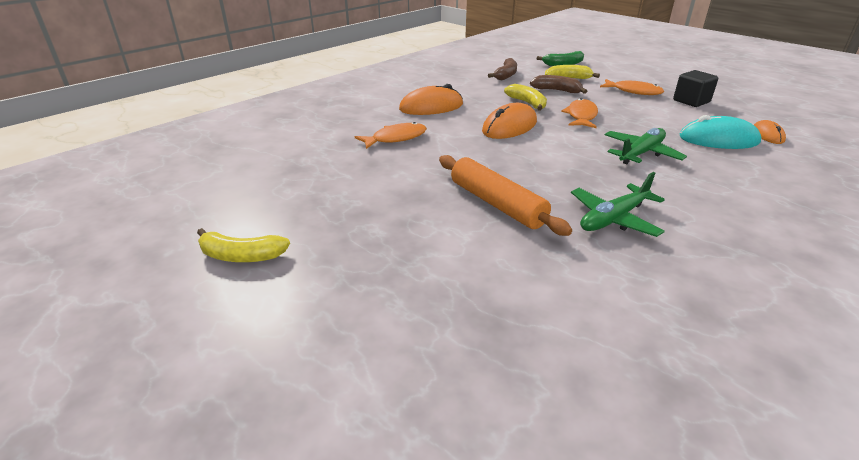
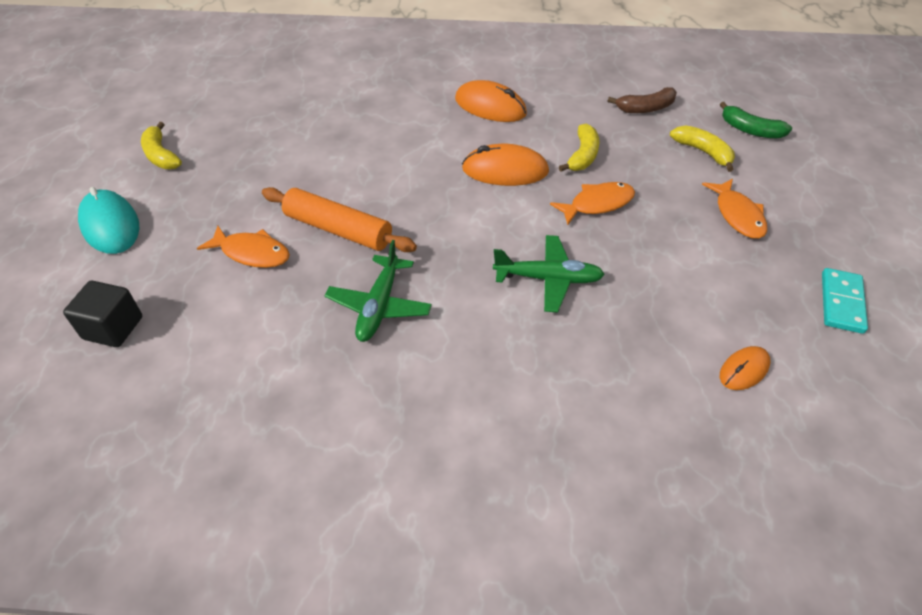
camera: 50 degrees right, 15 degrees up
orange fish [355,122,427,149] -> orange fish moved to [197,225,290,268]
orange rolling pin [439,155,572,236] -> orange rolling pin turned 75 degrees counterclockwise [262,187,417,252]
brown banana [530,75,587,94] -> none
green plane [571,172,665,237] -> green plane turned 90 degrees counterclockwise [325,240,432,342]
black cube [673,70,718,107] -> black cube moved to [63,281,142,347]
turquoise mouse [680,115,761,149] -> turquoise mouse moved to [78,187,139,254]
none -> turquoise domino [822,268,868,334]

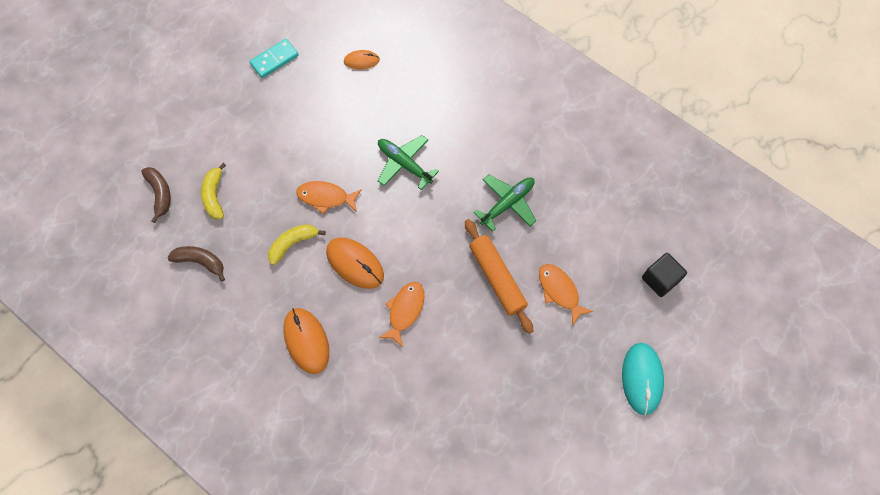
camera: 145 degrees left, 20 degrees up
yellow banana [141,122,182,169] -> none
orange fish [702,178,767,239] -> orange fish moved to [379,282,425,348]
green banana [720,102,792,138] -> brown banana [141,167,171,223]

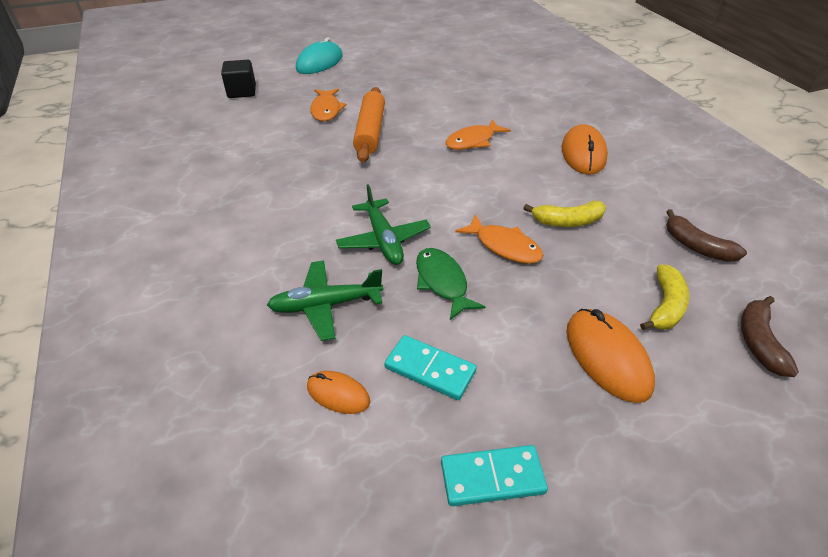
camera: 150 degrees left, 25 degrees down
orange mouse [326,238,384,289] -> orange mouse moved to [567,309,655,403]
green plane [474,175,536,232] -> green plane moved to [267,261,384,341]
none -> turquoise domino [384,335,477,400]
none -> green fish [416,248,485,320]

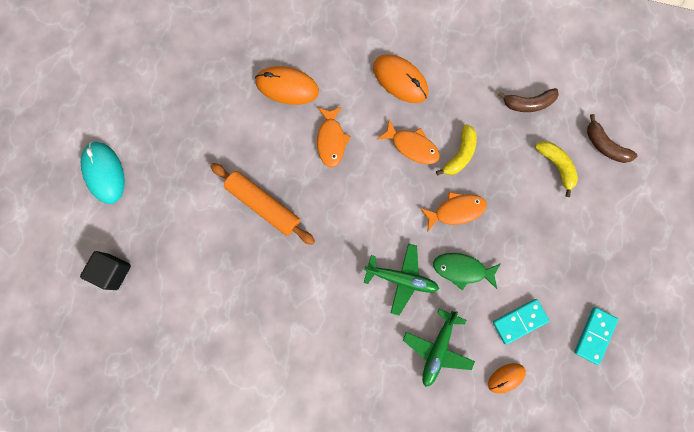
camera: 55 degrees left, 35 degrees up
orange fish [310,89,347,121] -> orange fish moved to [377,119,440,164]
orange mouse [567,309,655,403] -> orange mouse moved to [255,66,319,105]

